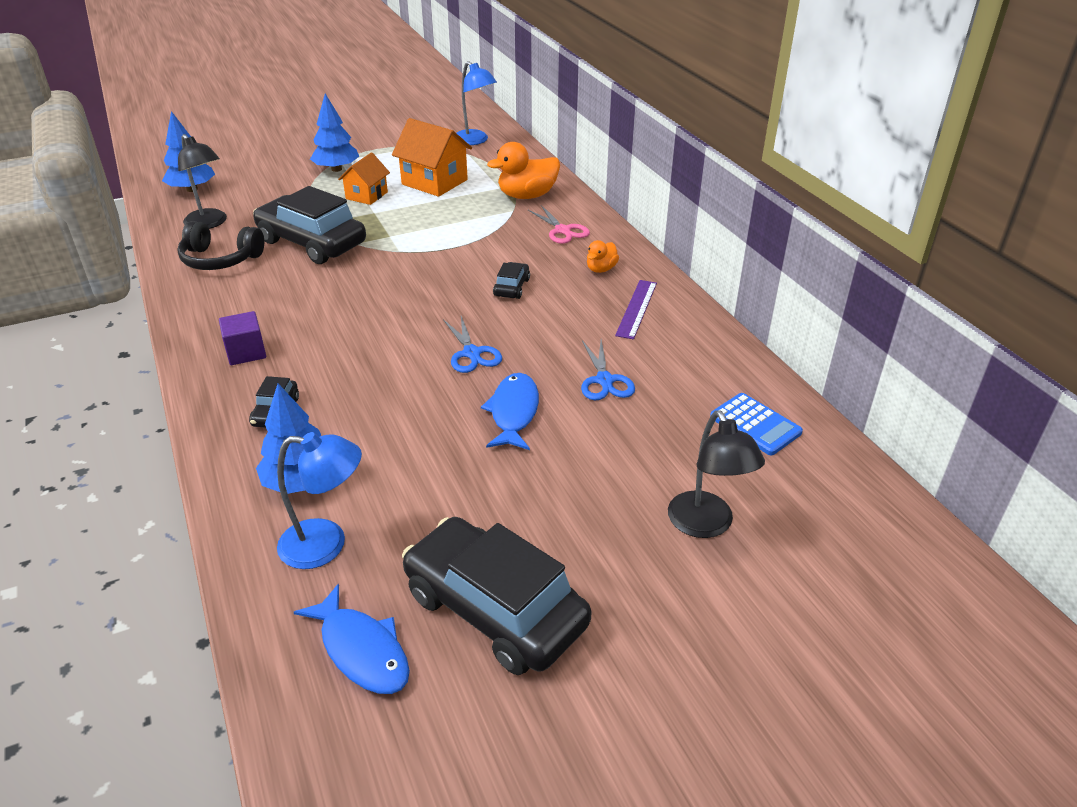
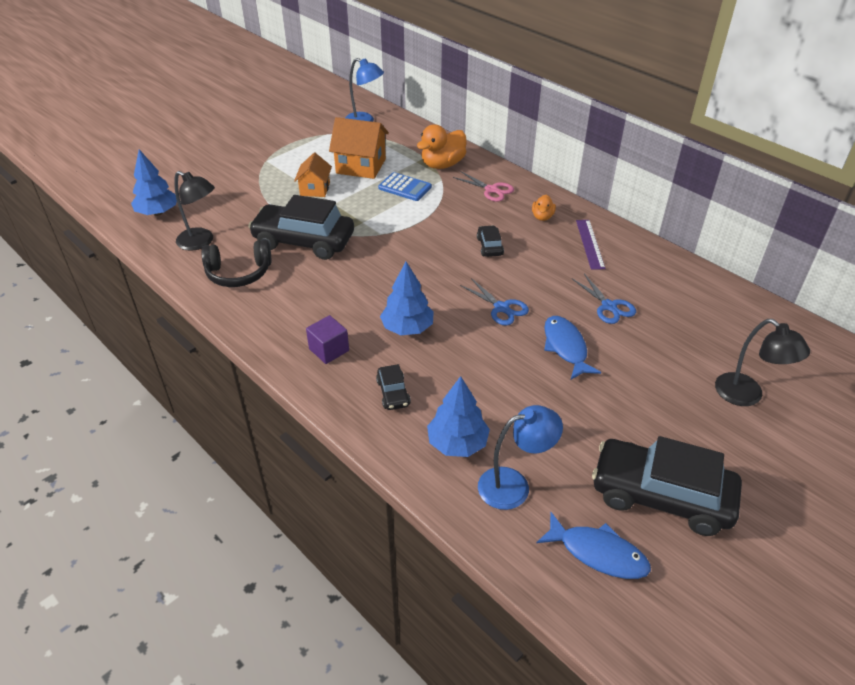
camera: 20 degrees left, 5 degrees up
blue tree [310,94,359,172] -> blue tree moved to [380,262,434,335]
blue calculator [710,393,803,455] -> blue calculator moved to [378,172,432,201]

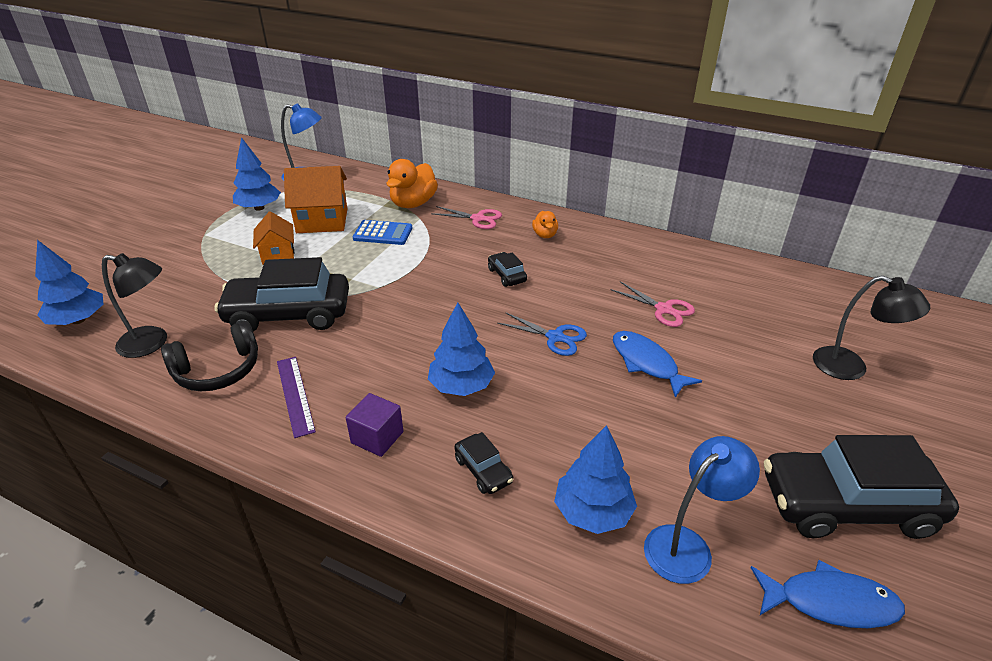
camera: 20 degrees left, 5 degrees down
blue scissors [572,274,636,324] -> pink scissors [611,281,695,327]
purple ruler [576,220,606,270] -> purple ruler moved to [277,357,316,438]
none -> blue tree [233,137,281,211]

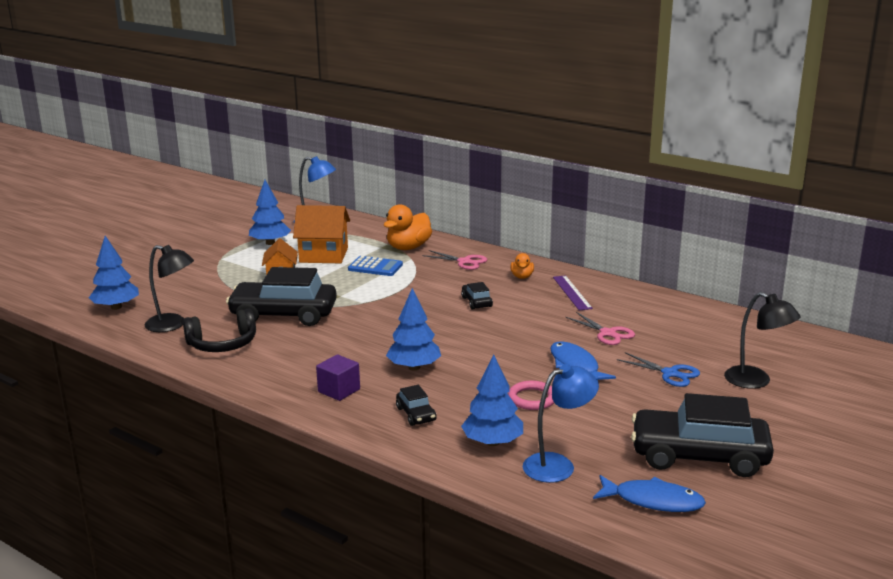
camera: 10 degrees right, 15 degrees down
purple ruler [277,357,316,438] -> purple ruler moved to [553,275,593,310]
blue scissors [497,312,587,356] -> blue scissors moved to [617,352,700,387]
none -> pink ring [508,381,554,410]

